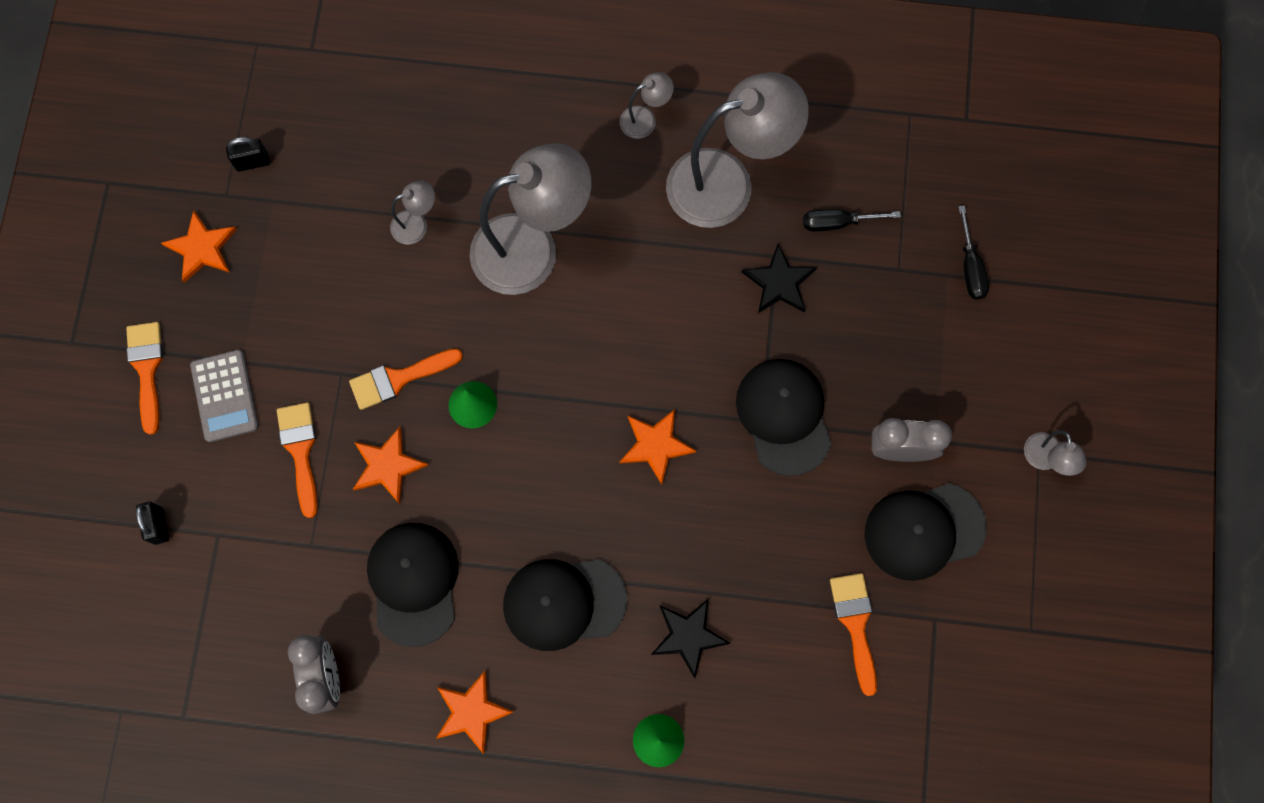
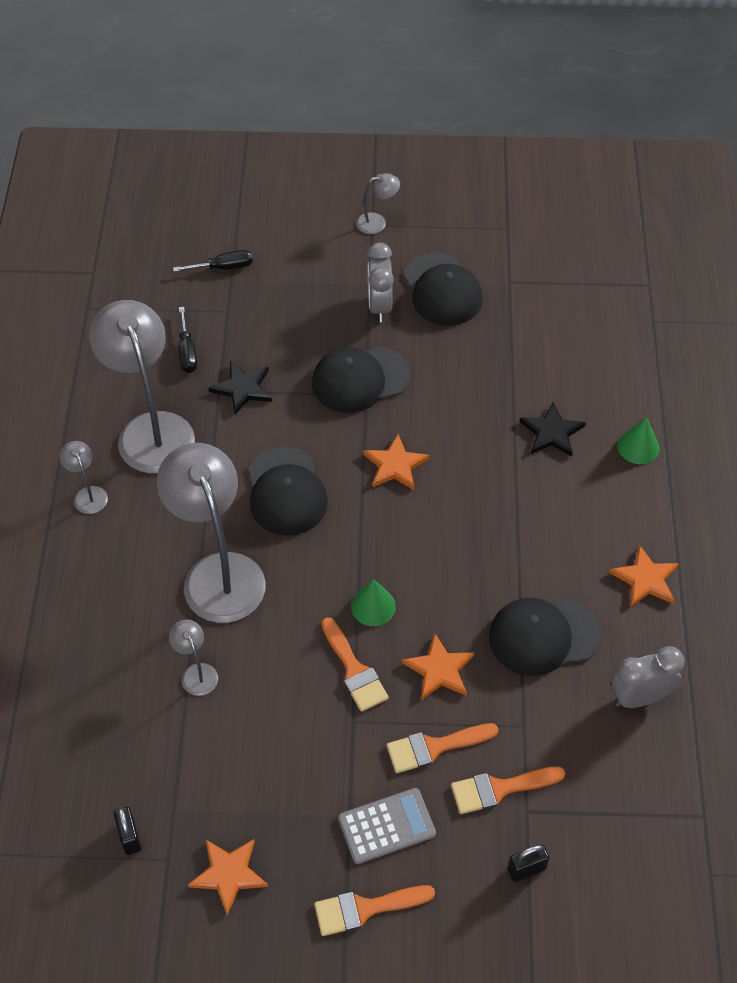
camera: 95 degrees left, 20 degrees down
black cap [503,559,627,651] -> black cap moved to [248,446,328,536]
orange brush [830,573,877,696] -> orange brush moved to [451,767,566,814]

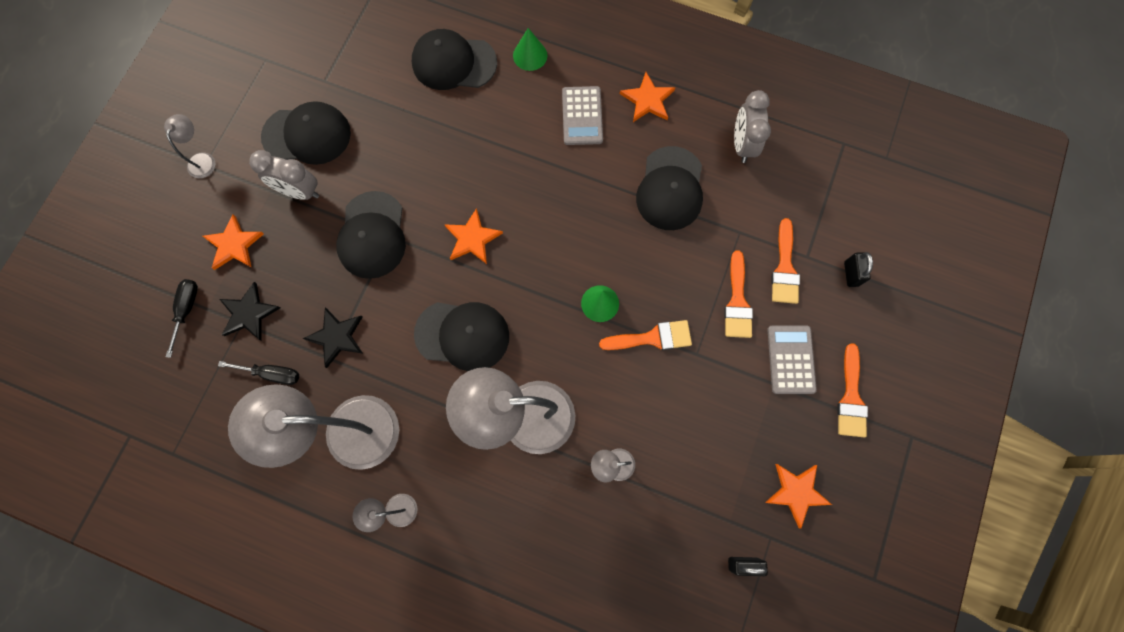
camera: 70 degrees left, 20 degrees up
orange star [402,633,474,700] -> orange star moved to [203,214,264,270]
black star [520,401,586,457] -> black star moved to [220,282,280,341]
none -> black cap [412,29,497,90]
none -> grey calculator [562,86,603,145]

